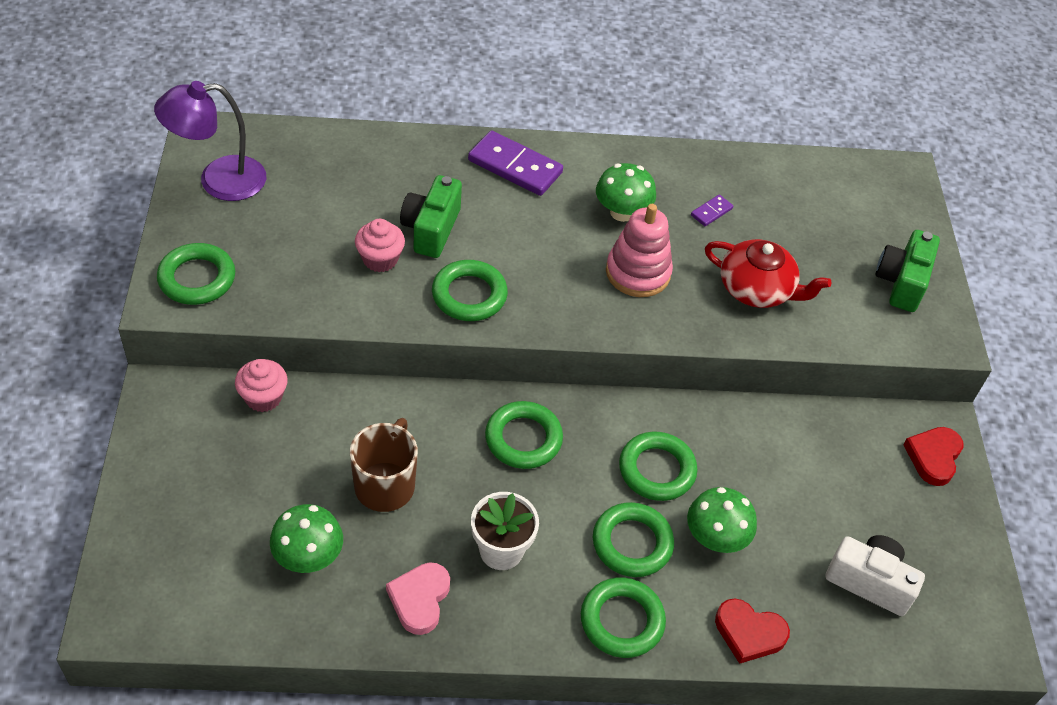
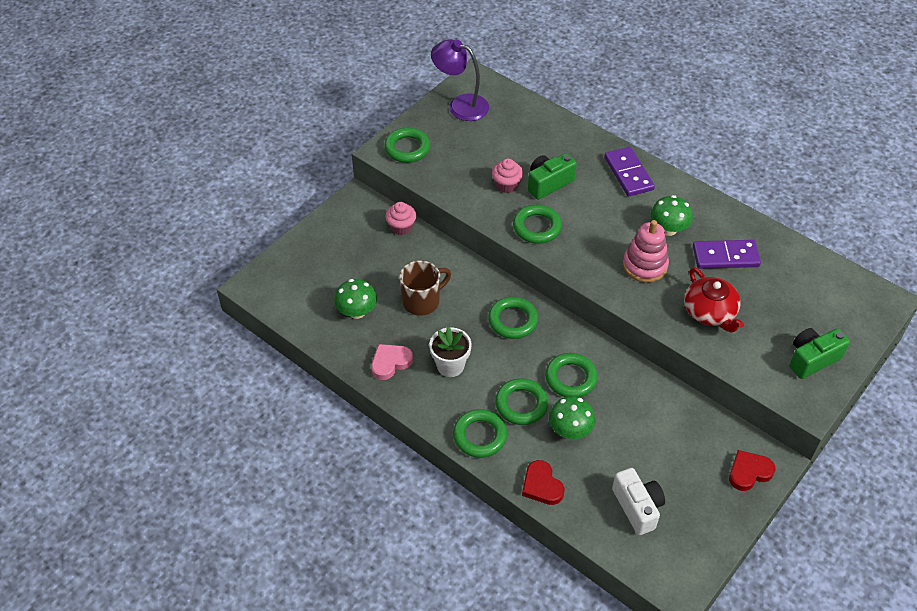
camera: 45 degrees right, 0 degrees up
purple domino [691,195,733,226] -> purple domino [693,240,761,269], size x2.13

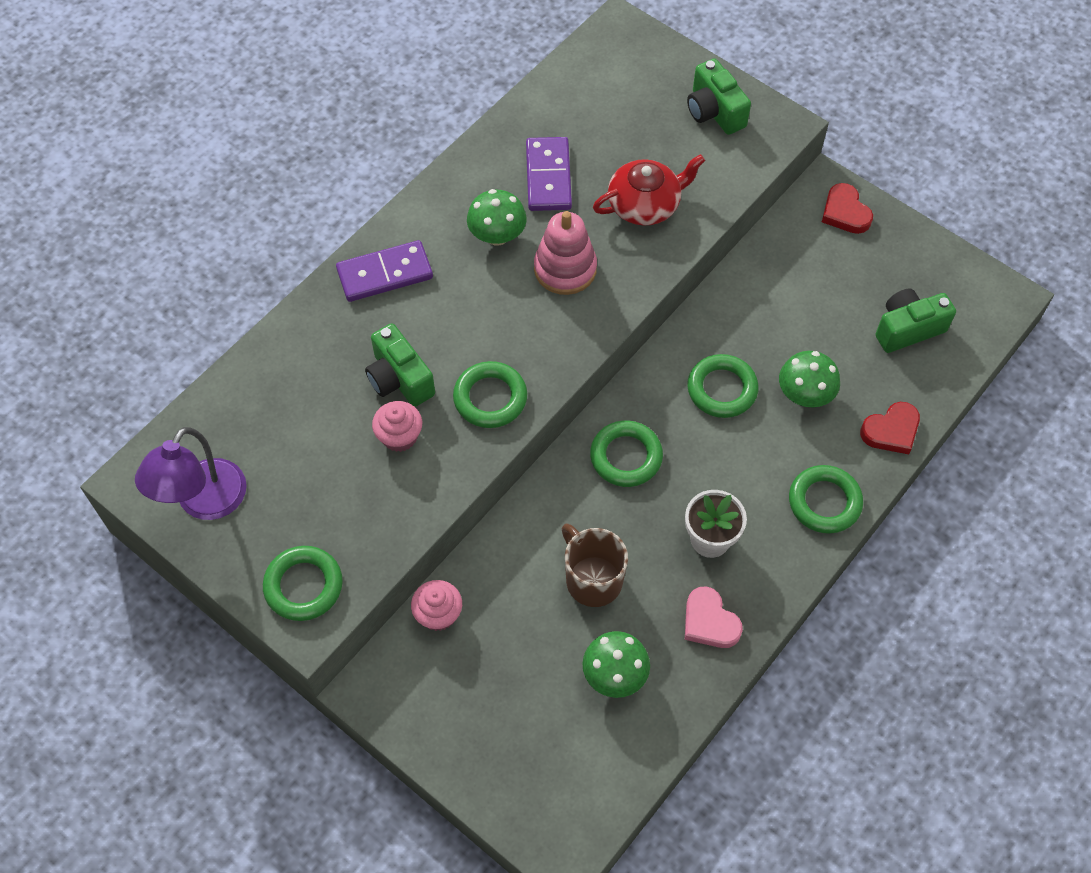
camera: 90 degrees left, 10 degrees up
green ring [495,378,549,425] -> none
white camera [612,468,665,535] -> green camera [876,288,956,353]

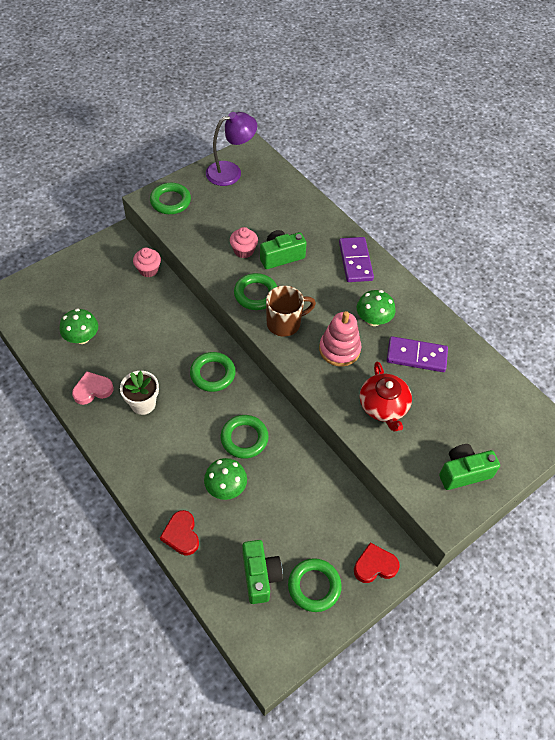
camera: 100 degrees right, 5 degrees down
purple lamp [135,427,247,520] -> purple lamp turned 120 degrees clockwise [206,112,257,186]
brown mug [562,524,628,607] -> brown mug moved to [266,286,316,337]
green ring [789,465,863,534] -> green ring moved to [288,558,342,612]

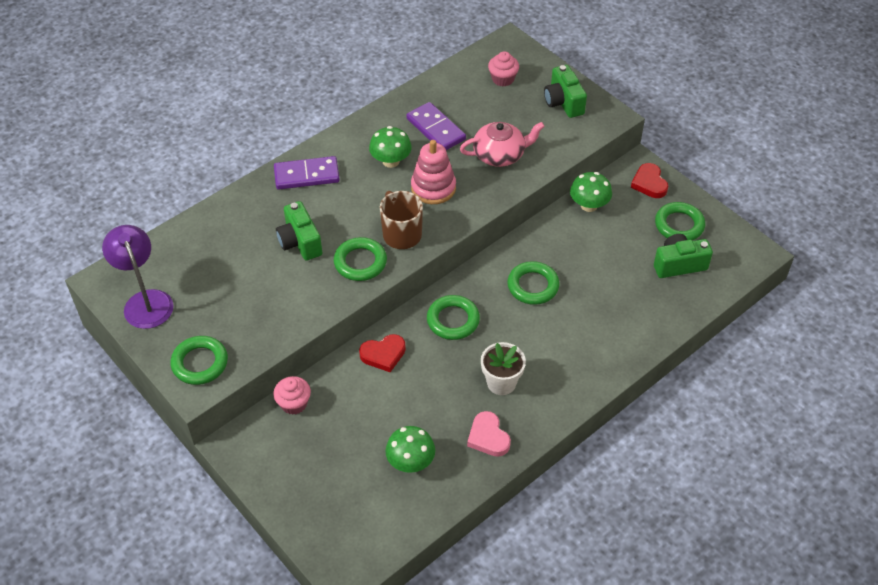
camera: 90 degrees left, 5 degrees down
red heart [160,510,199,556] -> red heart moved to [359,334,406,372]
green mushroom [204,458,247,500] -> green mushroom moved to [570,172,612,212]
pink cupcake [230,227,258,258] -> pink cupcake moved to [488,51,519,87]
red teapot [360,362,412,431] -> pink teapot [460,122,545,167]
purple domino [387,336,448,372] -> purple domino turned 45 degrees counterclockwise [406,102,466,150]

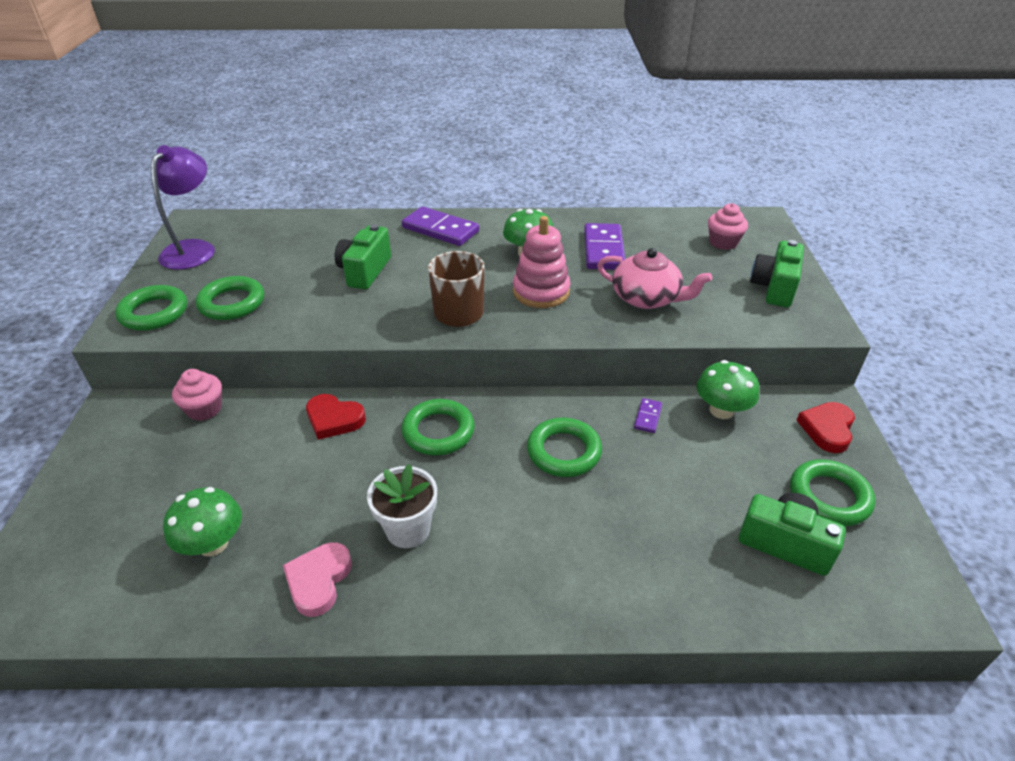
camera: 40 degrees right, 10 degrees down
green ring [334,237,387,281] -> green ring moved to [196,276,264,320]
none -> purple domino [634,398,662,433]

